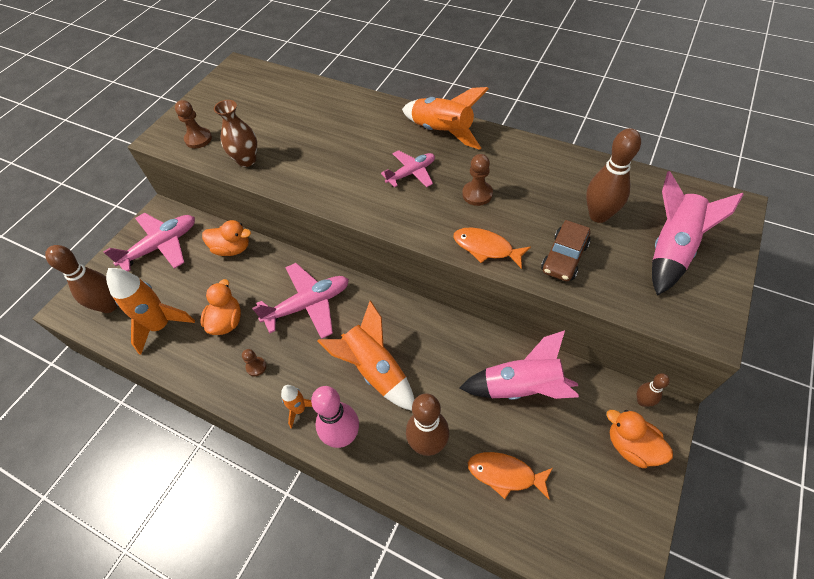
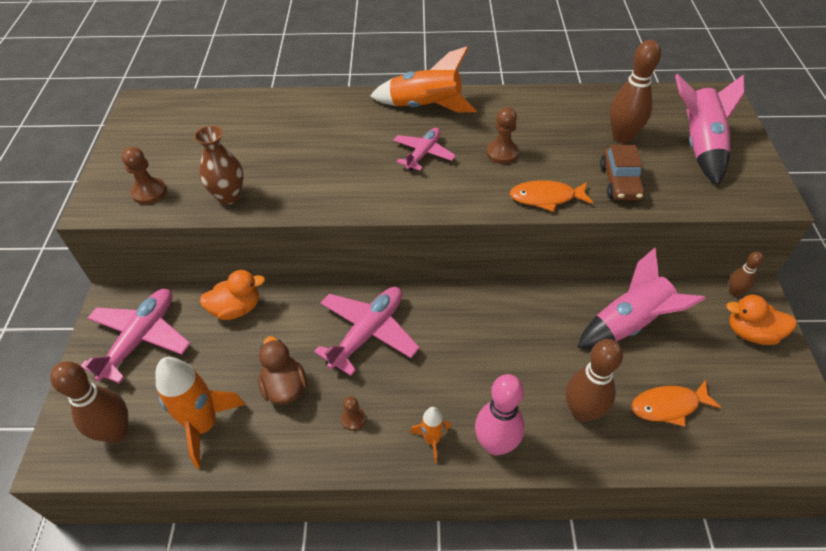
camera: 30 degrees left, 5 degrees down
orange duck [200,279,241,335] -> brown duck [258,336,307,405]
orange rocket [318,300,414,411] -> none

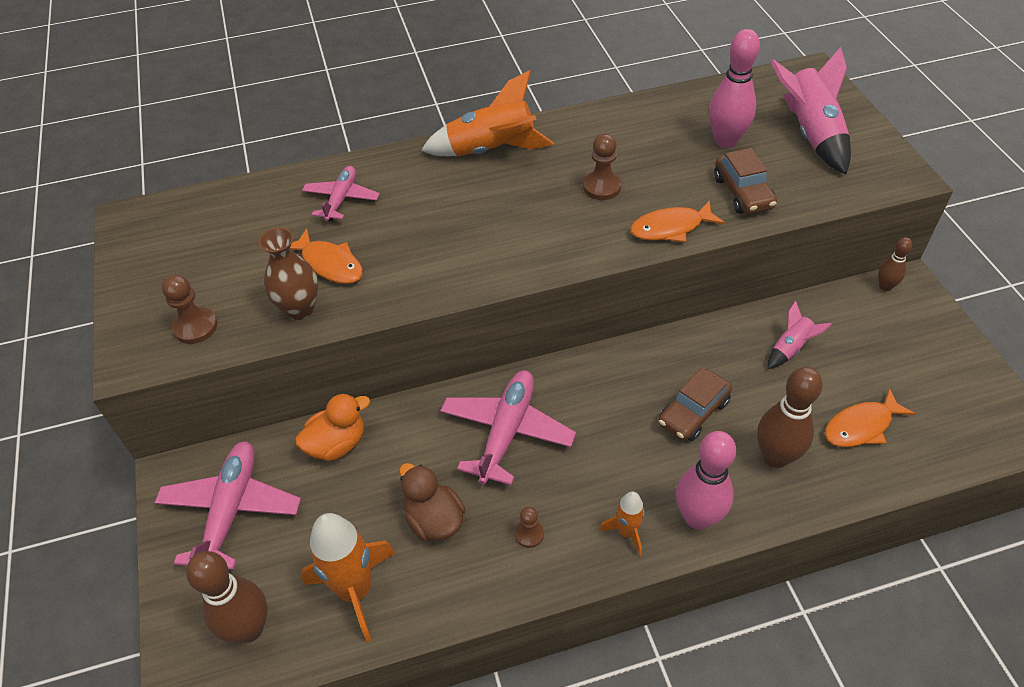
camera: 15 degrees left, 0 degrees up
pink plane [393,128,456,171] -> pink plane moved to [302,166,380,221]
pink rocket [577,247,706,348] -> pink rocket [767,301,832,369], size x0.53
brown bowling pin [610,40,661,144] -> pink bowling pin [709,29,760,148]
orange duck [726,295,797,345] -> none
none -> orange fish [290,228,363,284]
none -> brown car [658,368,732,441]

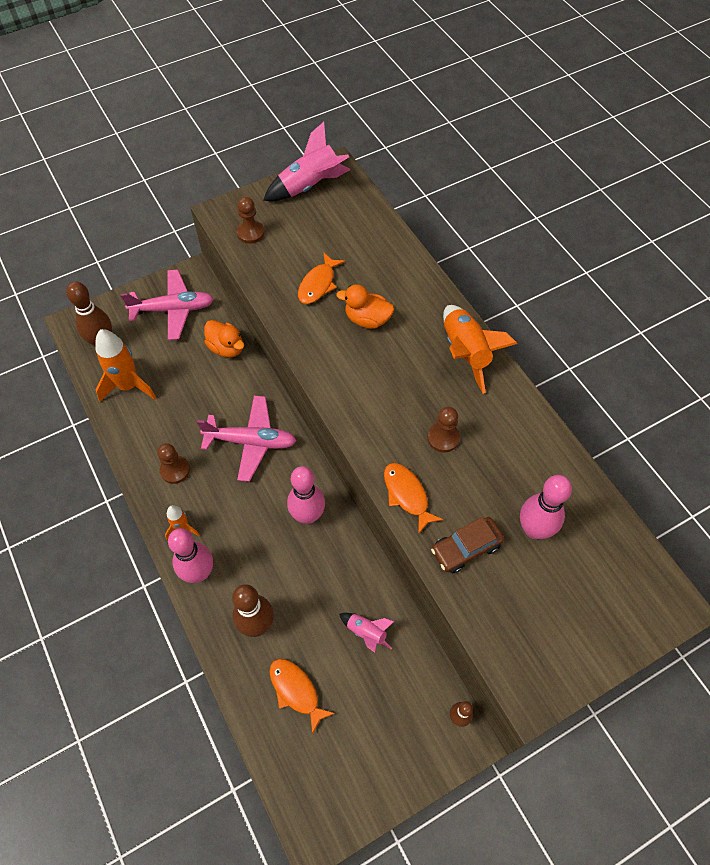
camera: 75 degrees right, 10 degrees up
brown vase [259,227,318,320] -> none
pink plane [302,166,380,221] -> none
brown duck [399,463,466,541] -> none
brown pawn [515,507,544,548] -> brown pawn [157,443,190,484], size x1.53
brown car [658,368,732,441] -> none
pink rocket [770,47,851,174] -> pink rocket moved to [263,122,350,201]
none -> pink bowling pin [287,466,325,524]
none -> orange duck [336,284,394,329]

